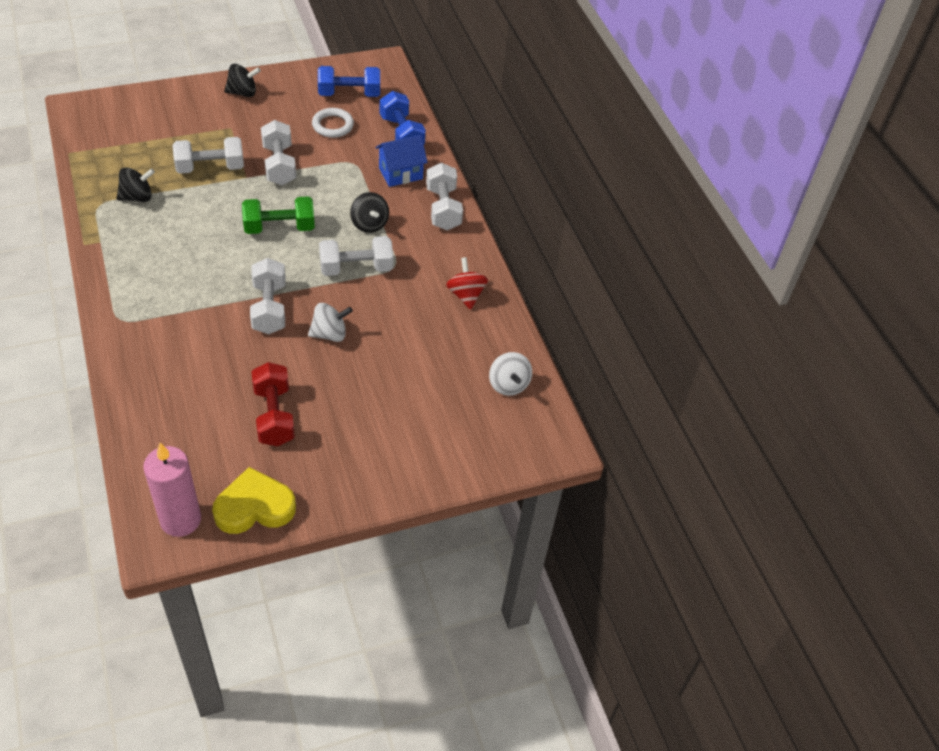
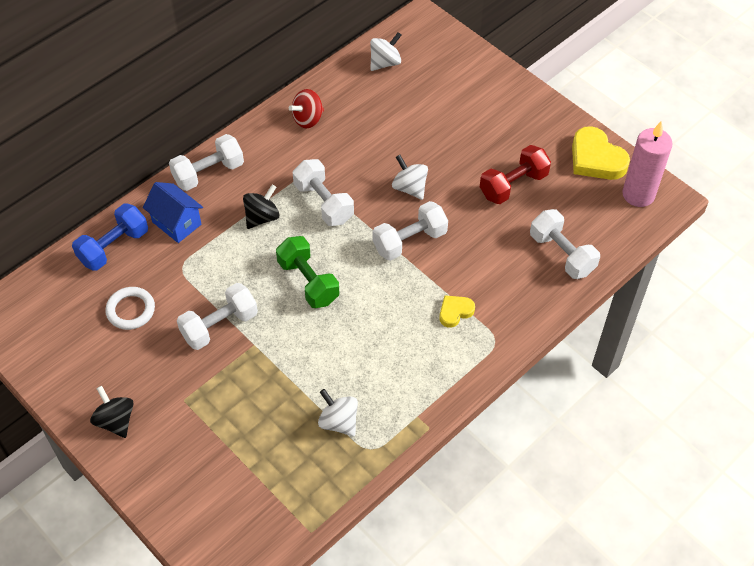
camera: 110 degrees left, 5 degrees up
black spinning top [116,167,155,202] -> white spinning top [318,389,358,437]
white dumbbell [173,137,244,174] -> white dumbbell moved to [530,209,600,279]
blue dumbbell [318,66,380,97] -> none
none -> yellow heart [439,295,475,328]

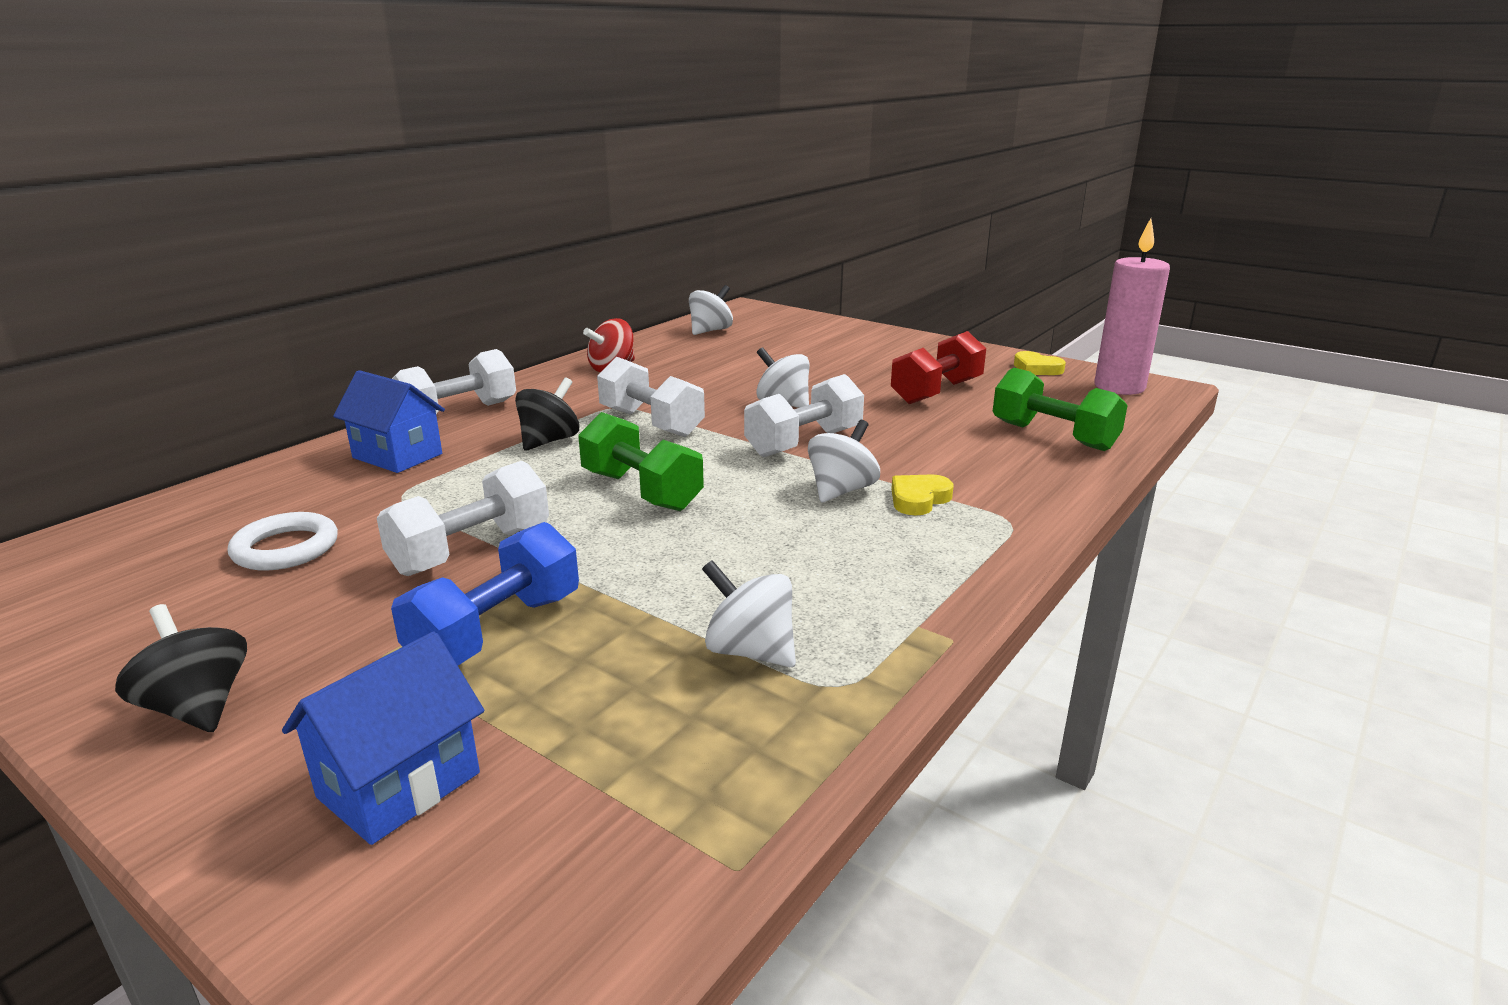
camera: 10 degrees left, 30 degrees down
blue dumbbell [72,204,148,271] -> blue dumbbell moved to [391,522,579,665]
white dumbbell [530,209,600,279] -> green dumbbell [993,368,1128,451]
yellow heart [572,126,630,180] -> yellow heart [1014,351,1066,375], size x0.55
none -> blue house [282,631,484,845]
none -> white spinning top [808,420,880,502]

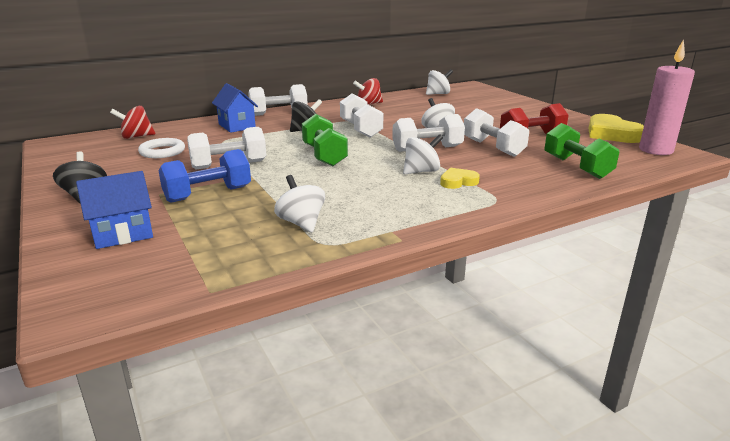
camera: 25 degrees right, 0 degrees up
yellow heart [1014,351,1066,375] -> yellow heart [589,114,644,143], size x1.82
none -> red spinning top [110,106,156,139]
none -> white dumbbell [464,108,529,157]

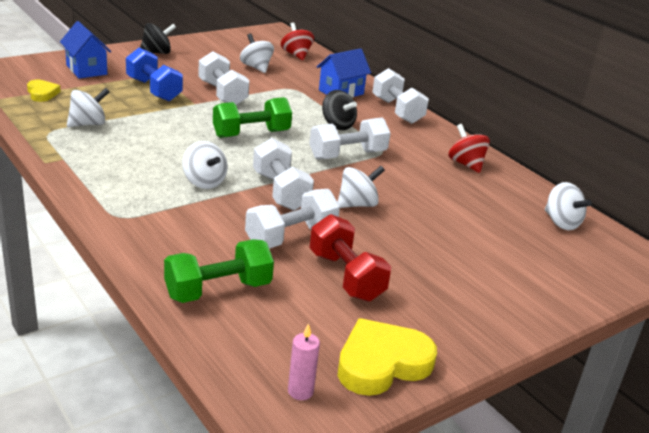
camera: 80 degrees right, 5 degrees up
white ring [138,138,185,158] -> white spinning top [240,34,274,73]
yellow heart [440,168,480,189] -> yellow heart moved to [27,80,61,102]
pink candle [639,39,695,155] -> pink candle [288,323,320,400], size x0.48

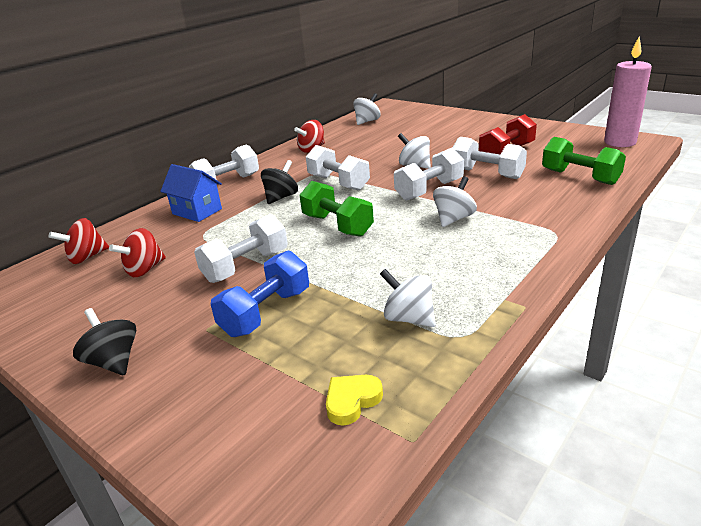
camera: 100 degrees left, 0 degrees up
blue house [60,21,111,78] -> none
white spinning top [240,34,274,73] -> red spinning top [109,228,166,277]
pink candle [288,323,320,400] -> pink candle [604,37,652,147], size x2.10
yellow heart [338,318,437,396] -> none

